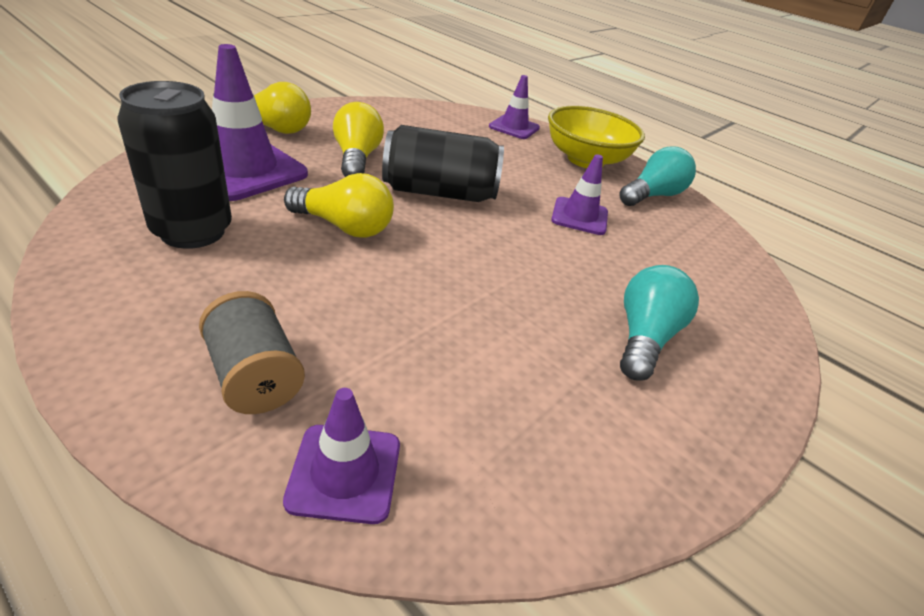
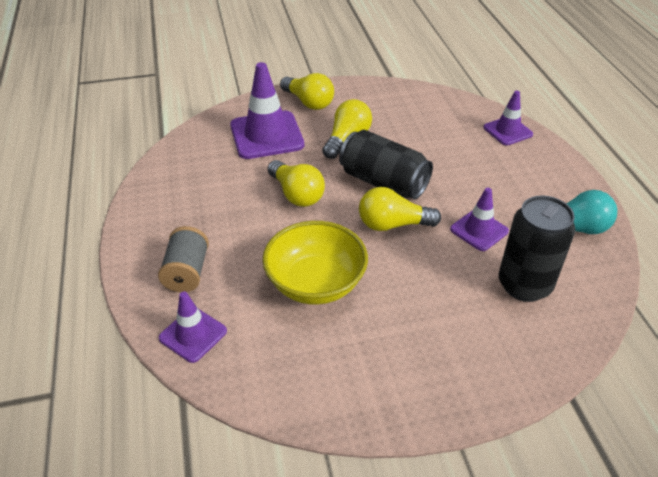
camera: 40 degrees right, 5 degrees up
black can [117,81,232,249] -> black can moved to [499,195,575,302]
yellow bowl [548,106,645,168] -> yellow bowl moved to [262,221,368,305]
turquoise light bulb [620,265,699,381] -> none
none -> yellow light bulb [359,187,441,231]

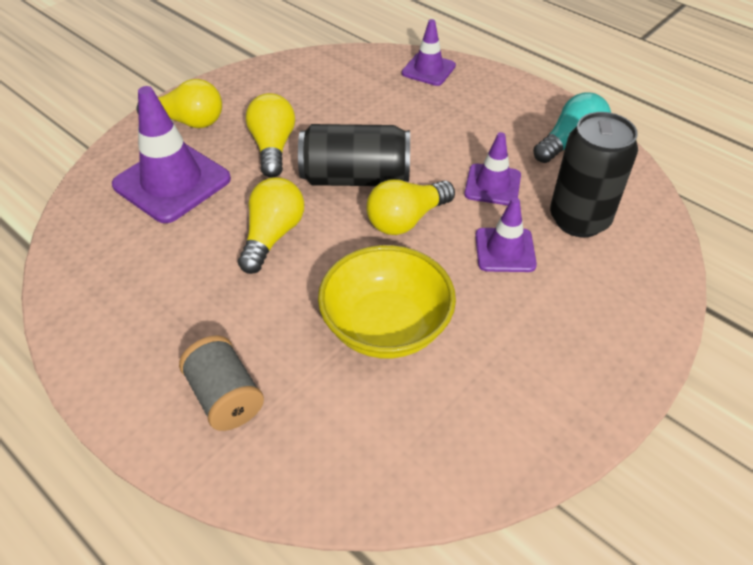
camera: 35 degrees left, 5 degrees up
purple traffic cone [159,291,227,363] -> purple traffic cone moved to [475,197,537,272]
yellow light bulb [268,160,325,207] -> yellow light bulb turned 90 degrees counterclockwise [238,177,304,274]

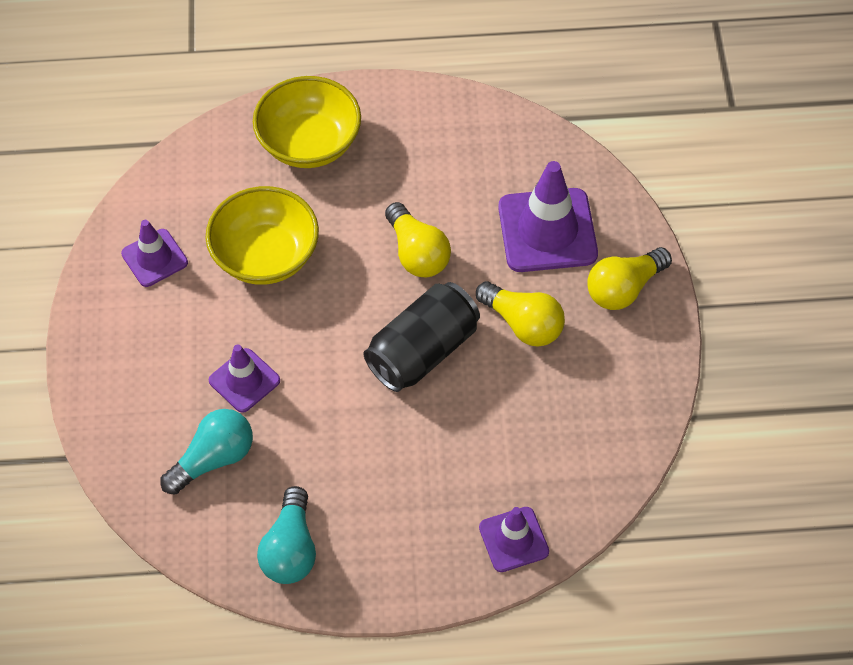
camera: 135 degrees right, 10 degrees up
grey spool [179,335,264,431] -> yellow bowl [253,76,361,168]
yellow light bulb [366,179,455,235] -> none
purple traffic cone [464,132,521,205] -> purple traffic cone moved to [121,220,188,287]
black can [550,112,638,237] -> turquoise light bulb [160,409,253,495]

